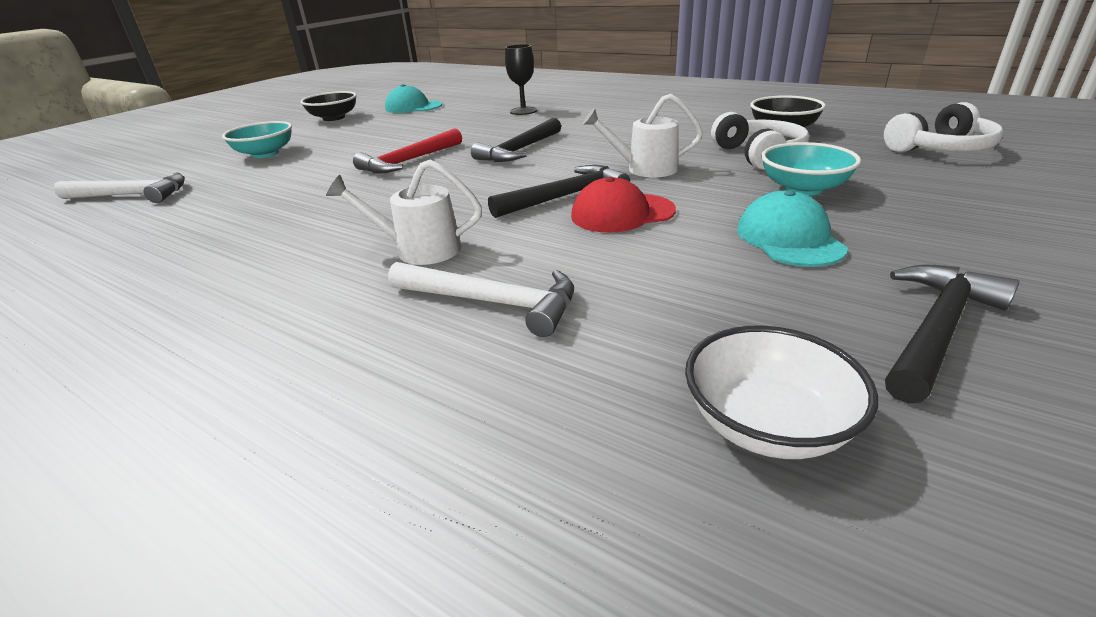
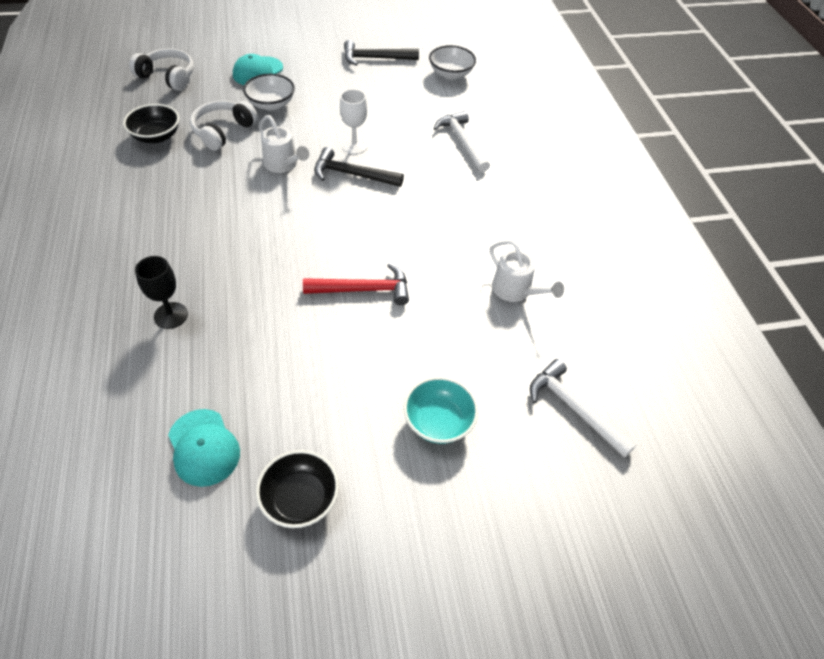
camera: 140 degrees left, 20 degrees up
white watering can [326,159,482,265] -> white watering can moved to [490,240,564,302]
black hammer [471,118,561,162] -> none
red cap [571,177,676,233] -> white goblet [340,89,368,154]
turquoise cap [737,190,848,267] -> turquoise cap moved to [233,54,283,85]
turquoise bowl [761,142,861,196] -> white bowl [243,74,295,111]

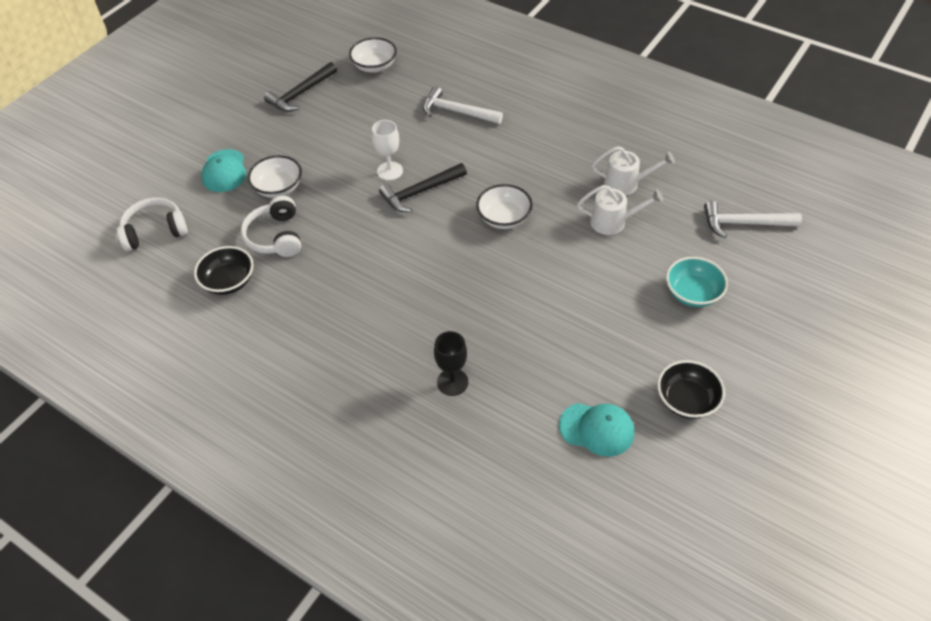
camera: 40 degrees left, 0 degrees up
white watering can [259,115,309,173] -> white watering can moved to [577,185,663,235]
red hammer [303,263,409,305] -> none
none -> white bowl [476,184,533,229]

